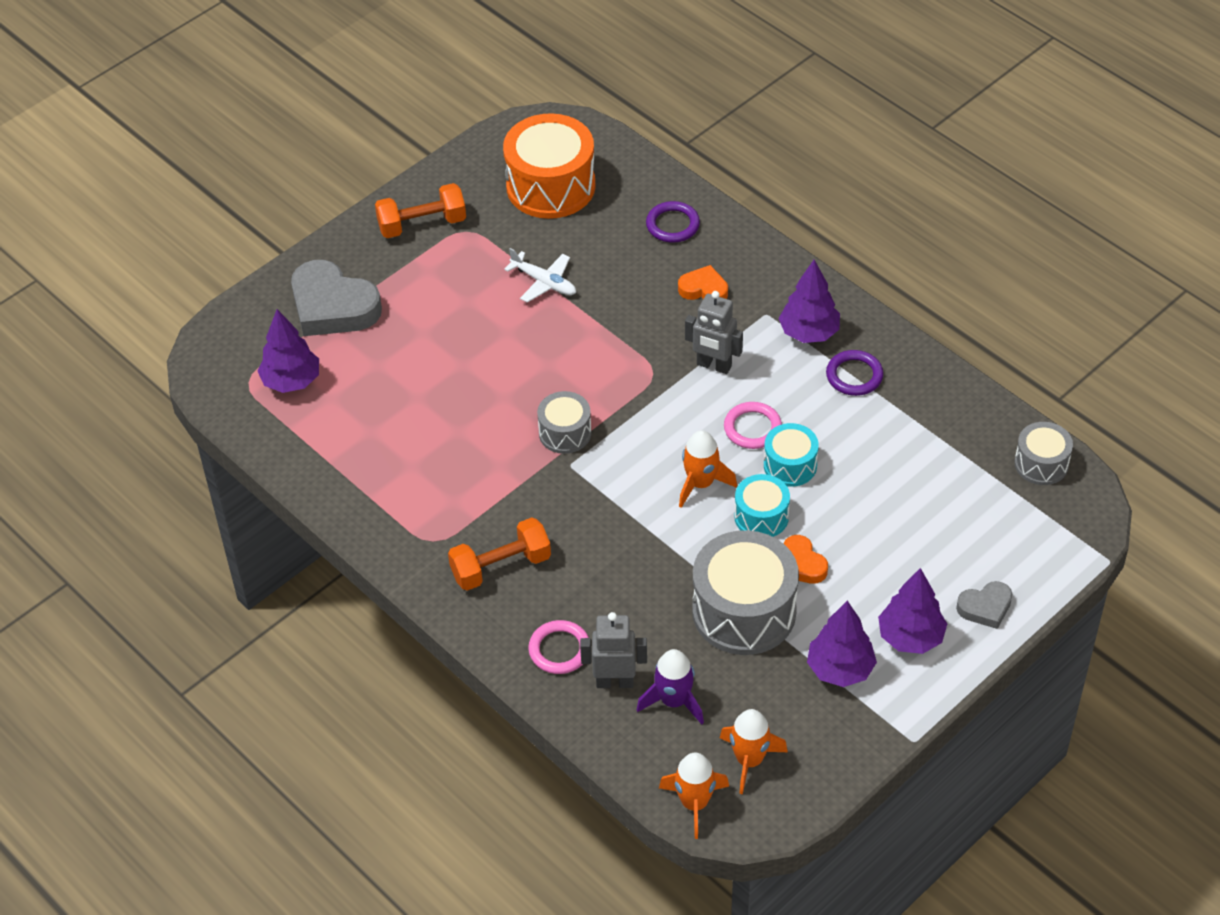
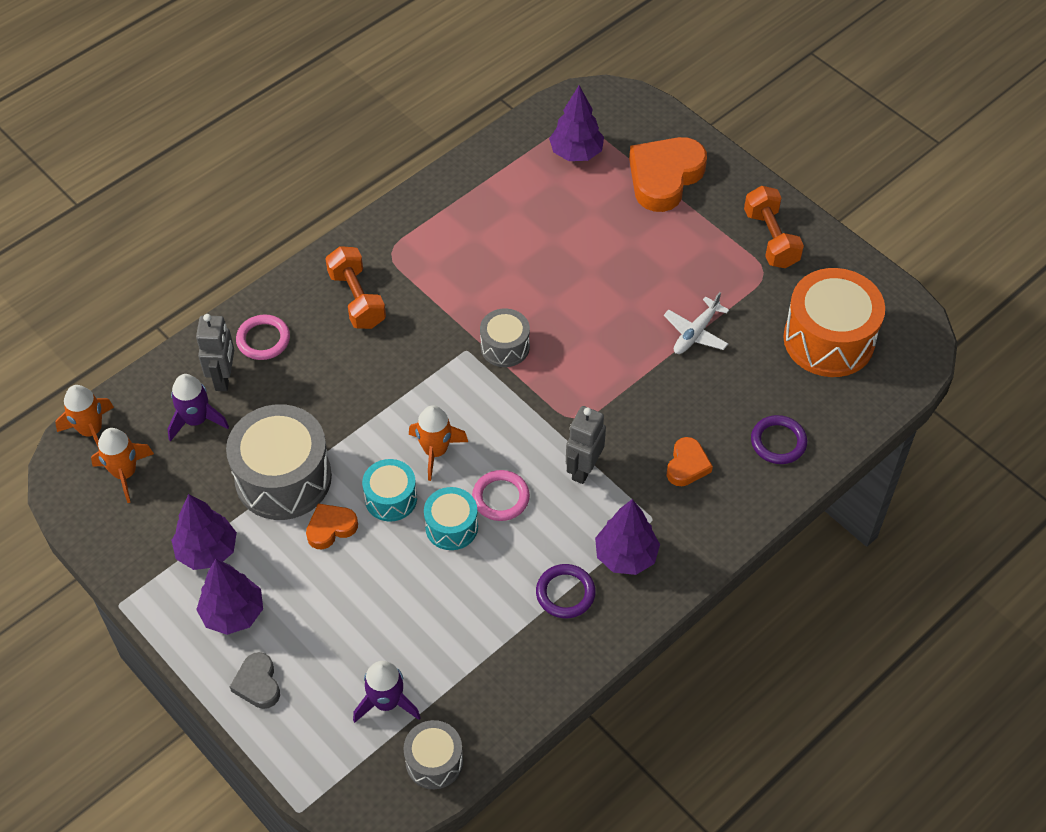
camera: 90 degrees right, 5 degrees up
grey heart [291,260,382,336] -> orange heart [629,137,707,212]
none -> purple rocket [353,661,421,723]

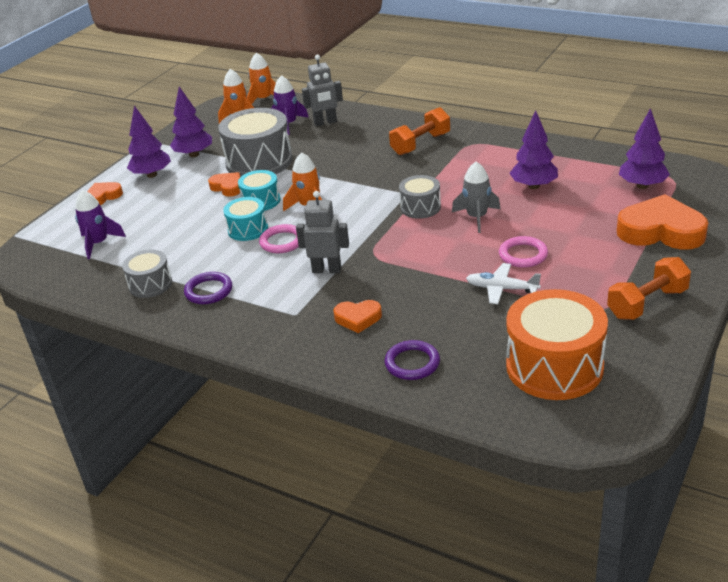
camera: 75 degrees right, 20 degrees down
grey heart [230,652,280,709] -> orange heart [87,182,123,205]
pink ring [236,315,290,360] -> pink ring moved to [499,236,548,268]
grey drum [403,720,463,789] -> grey drum moved to [122,250,172,298]
purple tree [595,499,660,575] -> purple tree moved to [509,110,558,189]
none -> grey rocket [452,162,501,233]

